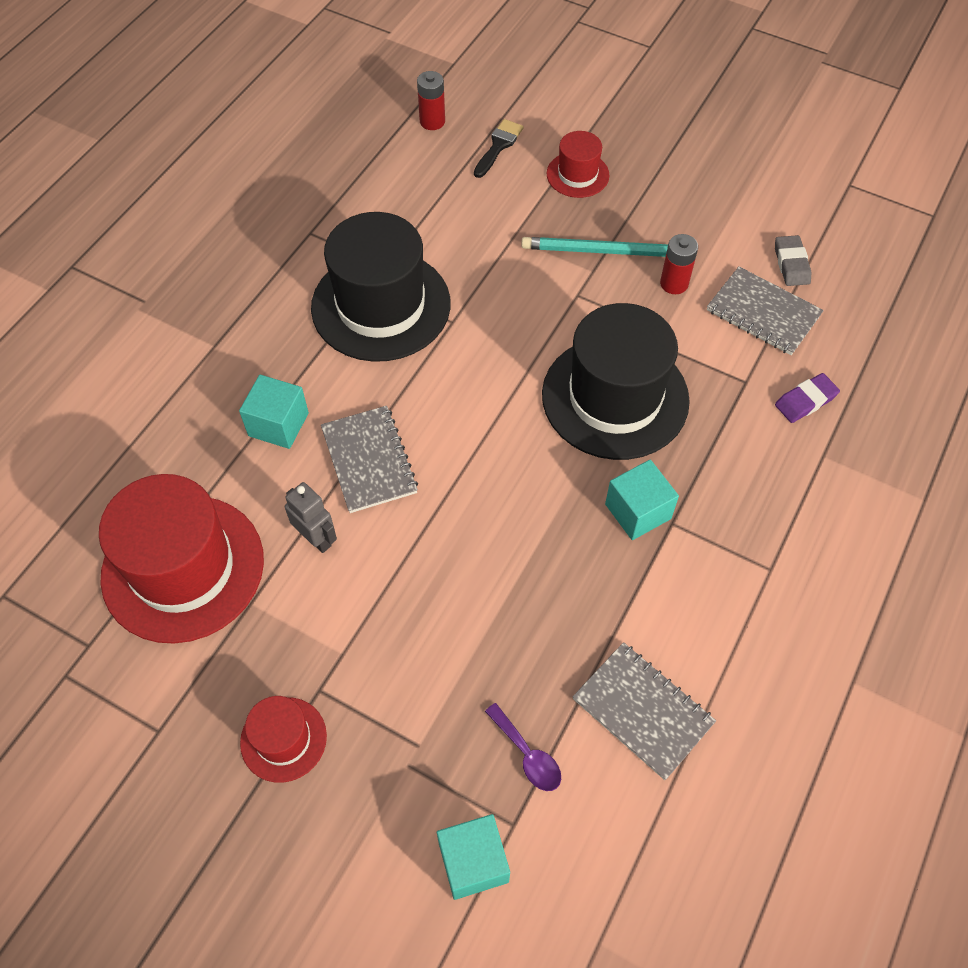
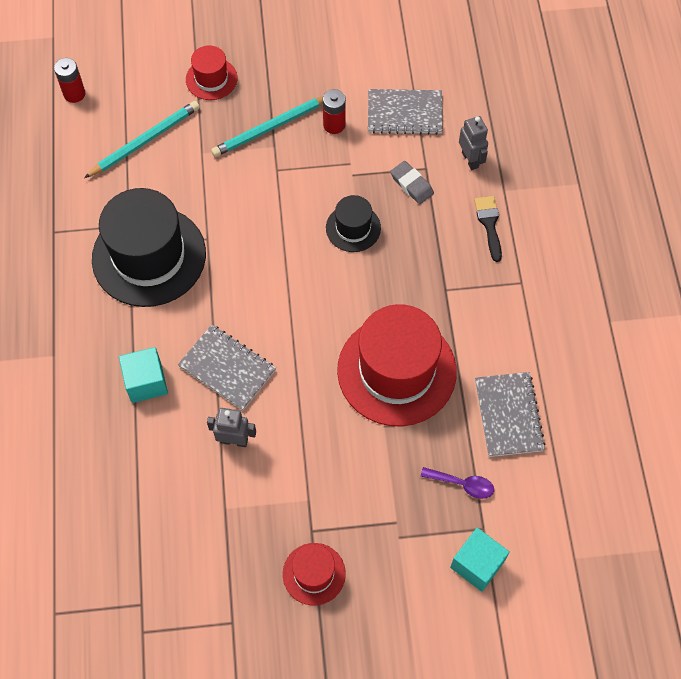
camera: 35 degrees left, 5 degrees up
red hat [99,474,264,643] -> red hat moved to [337,304,457,427]
black brush [474,119,524,178] -> black brush moved to [474,196,502,262]
black hat [542,303,690,460] -> black hat [326,195,381,252], size x0.49
grey notebook [573,642,716,780] -> grey notebook turned 75 degrees clockwise [475,372,545,457]
turquoise cube [605,459,679,540] -> none
grey eraser [775,235,812,286] -> grey eraser moved to [390,161,434,204]
purple eraser [775,373,840,423] -> grey robot [459,116,488,170]
none -> turquoise pencil [84,101,200,178]

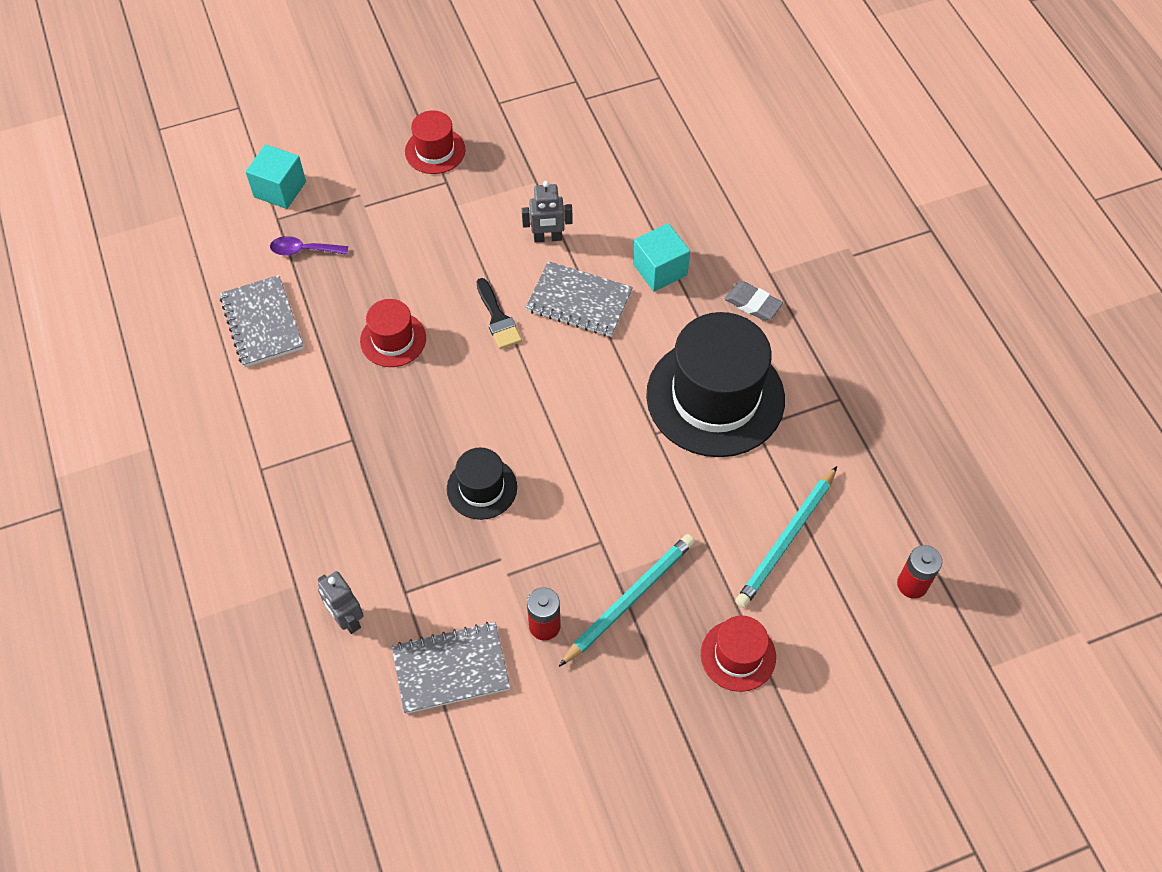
camera: 165 degrees right, 5 degrees down
red hat [337,304,457,427] -> red hat [360,299,426,367], size x0.49
grey eraser [390,161,434,204] -> grey eraser moved to [725,281,783,321]
black brush [474,196,502,262] -> black brush moved to [476,278,522,349]

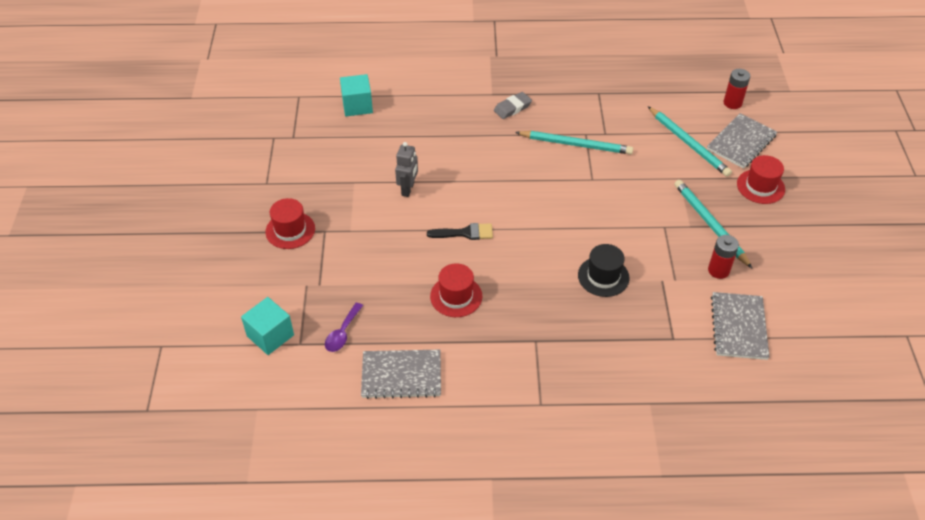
camera: 70 degrees left, 10 degrees down
grey robot [318,571,364,634] -> none
grey notebook [526,261,633,337] -> grey notebook moved to [707,113,777,169]
turquoise cube [633,223,690,291] -> turquoise cube moved to [340,74,373,116]
black hat [646,312,785,457] -> turquoise pencil [515,131,633,155]

